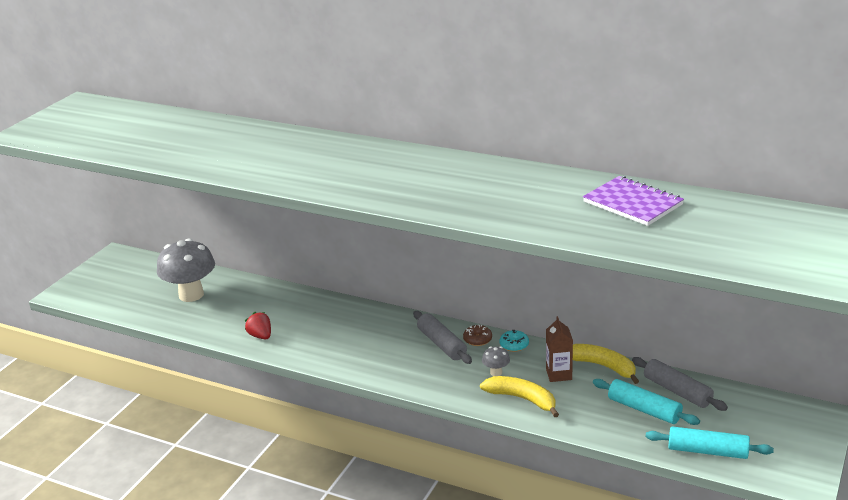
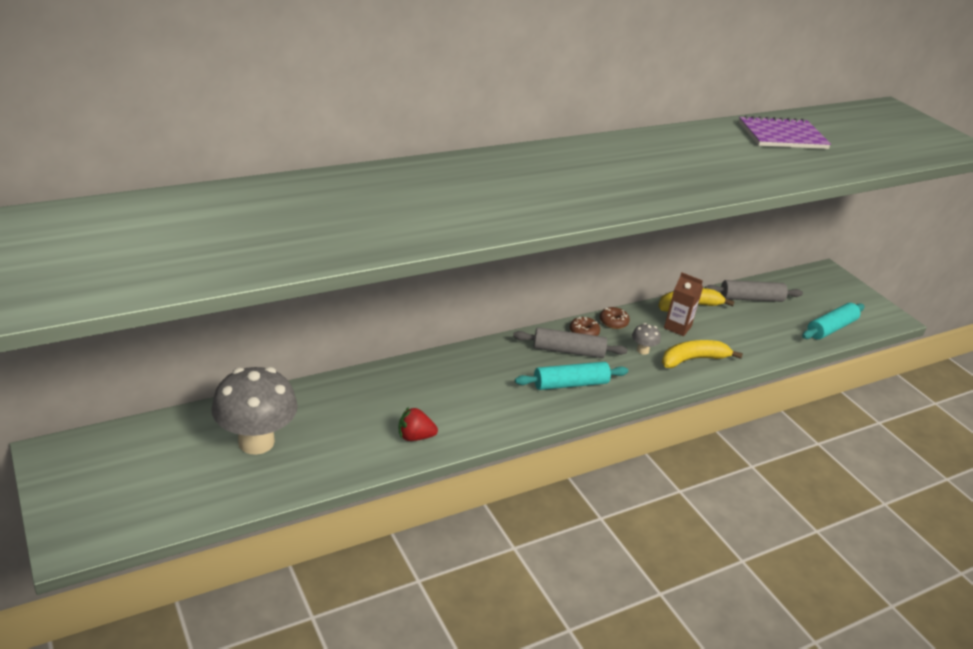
camera: 60 degrees left, 5 degrees up
turquoise donut [500,330,529,352] -> brown donut [600,307,630,329]
turquoise rolling pin [593,379,700,425] -> turquoise rolling pin moved to [515,362,628,390]

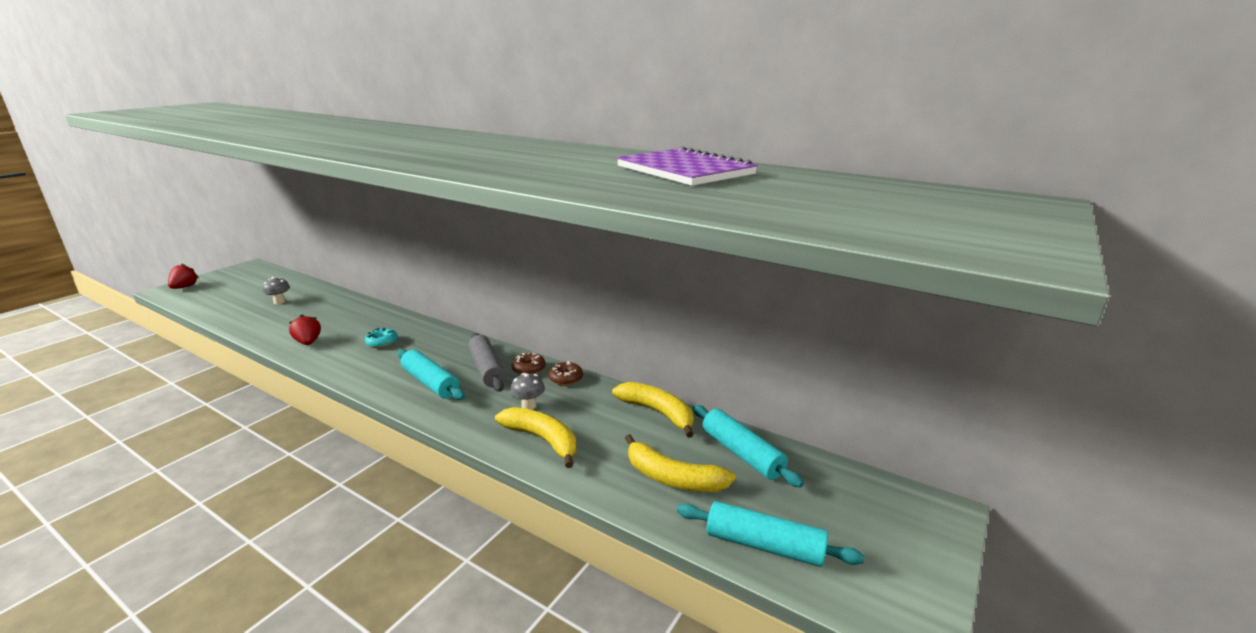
camera: 65 degrees right, 10 degrees down
grey mushroom [211,367,298,455] -> grey mushroom [262,277,290,304], size x0.43
brown carton [664,273,703,336] -> none
grey rolling pin [705,280,803,302] -> turquoise rolling pin [693,405,804,487]
none -> red strawberry [168,263,199,289]
none -> turquoise donut [365,328,398,348]
none -> yellow banana [625,434,736,492]

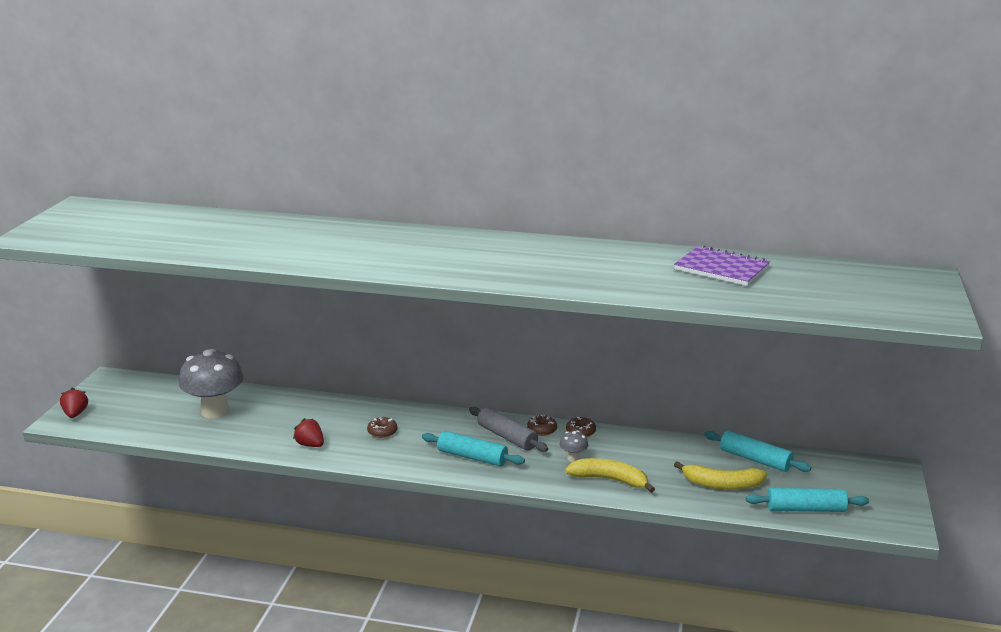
camera: 20 degrees left, 0 degrees up
grey mushroom [262,277,290,304] -> grey mushroom [179,349,244,418], size x2.34
turquoise donut [365,328,398,348] -> brown donut [367,417,397,438]
yellow banana [612,382,694,438] -> none

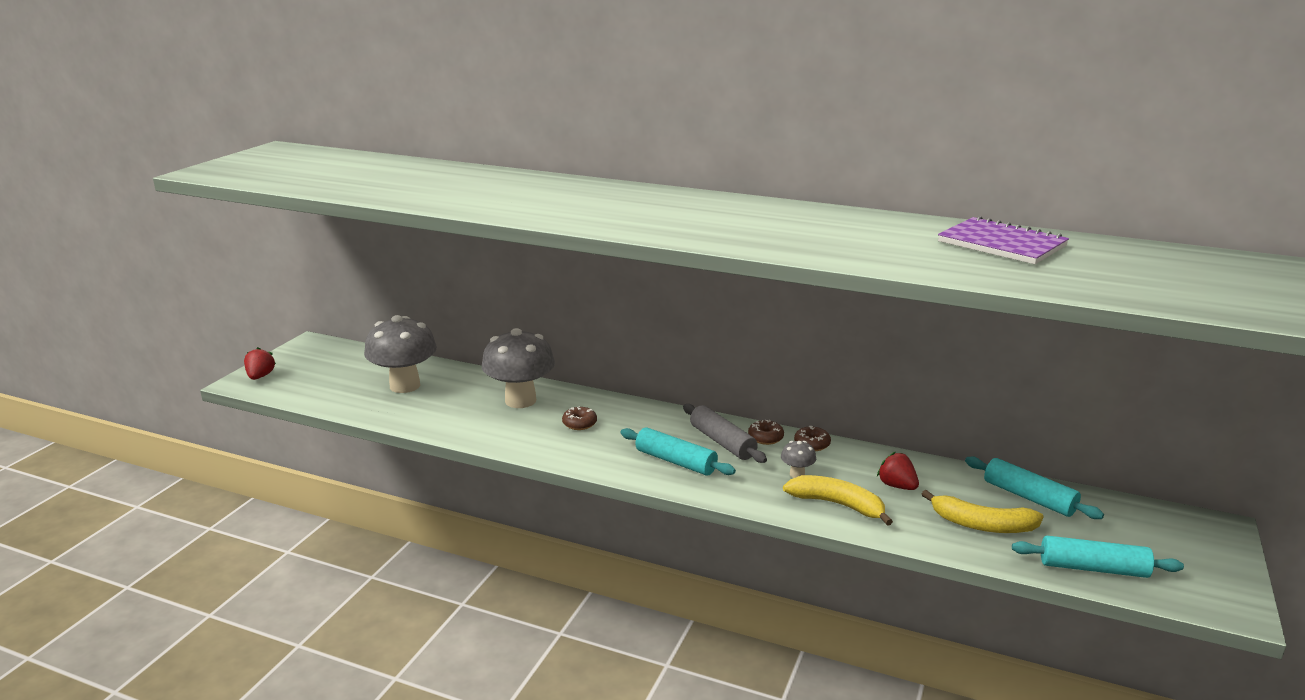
camera: 10 degrees right, 0 degrees up
red strawberry [293,418,324,447] -> red strawberry moved to [877,452,919,490]
none -> grey mushroom [482,328,555,408]

